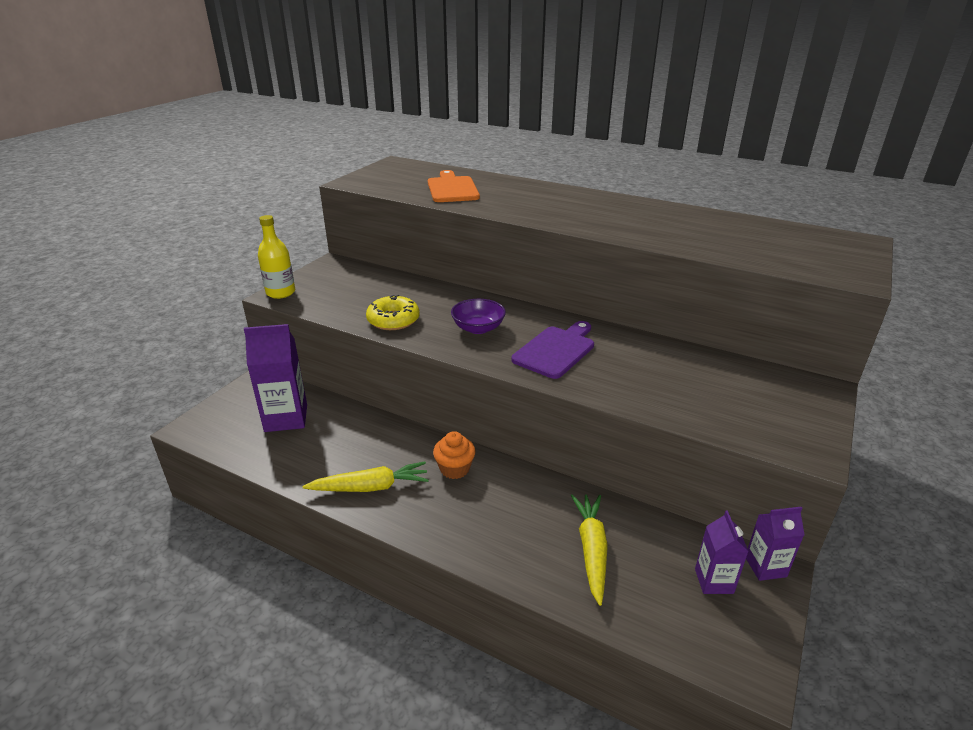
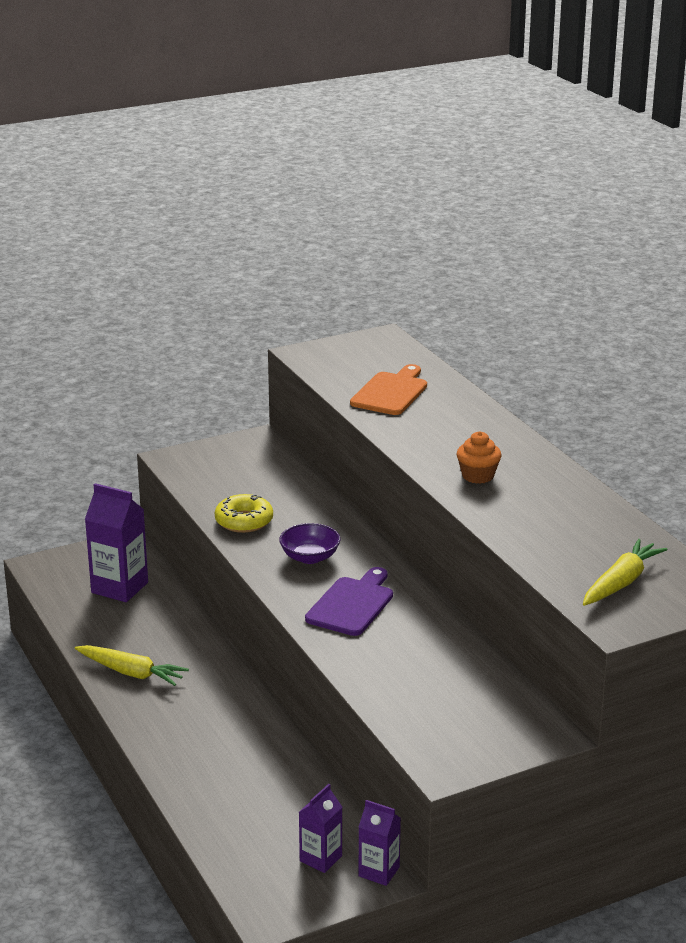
camera: 35 degrees right, 5 degrees down
yellow bottle [258,215,295,299] -> none
orange cupcake [433,431,476,479] -> orange cupcake moved to [457,431,501,484]
purple cutting board [511,321,594,379] -> purple cutting board turned 45 degrees counterclockwise [305,567,393,636]
yellow carrot [571,494,608,606] -> yellow carrot moved to [583,539,668,606]

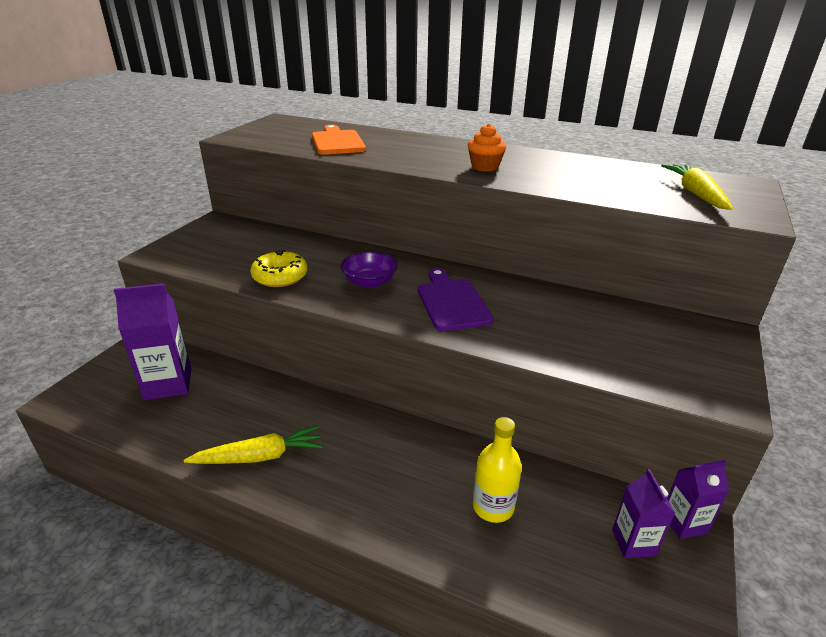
camera: 40 degrees left, 5 degrees up
none -> yellow bottle [473,417,522,523]

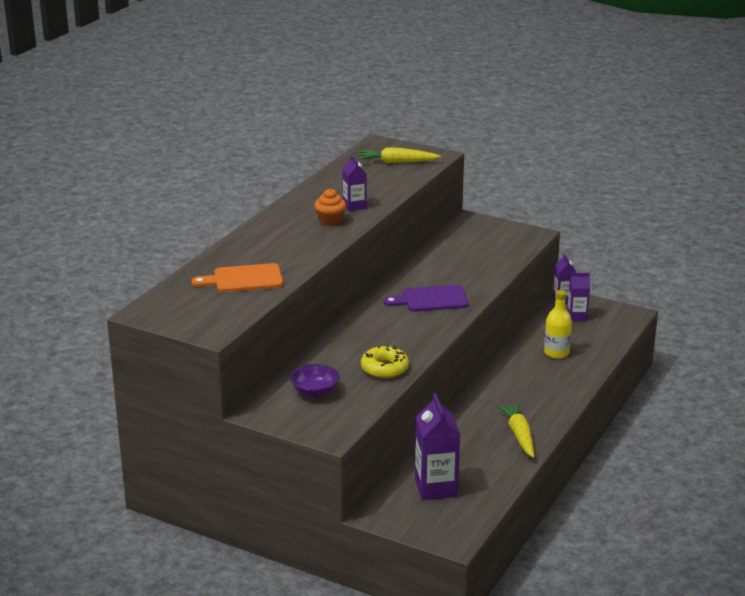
camera: 85 degrees left, 5 degrees down
purple bowl [340,252,398,288] -> purple bowl moved to [290,364,340,397]
none -> purple carton [343,155,366,211]

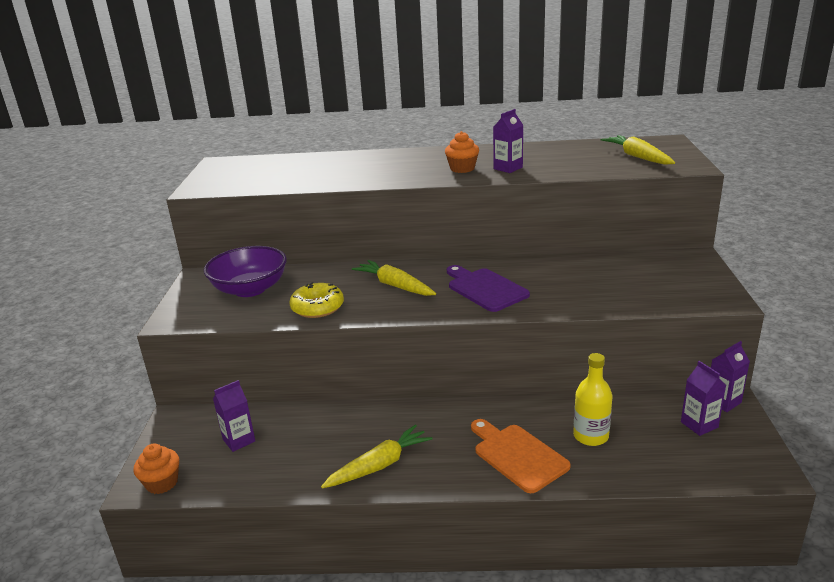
camera: 65 degrees right, 0 degrees up
orange cutting board [191,263,283,292] -> orange cutting board moved to [471,419,571,493]
purple bowl [290,364,340,397] -> purple bowl [204,246,287,297], size x1.59
purple carton [415,393,460,500] -> purple carton [213,380,255,452], size x0.59
none -> orange cupcake [133,443,179,494]
none -> yellow carrot [352,260,436,296]

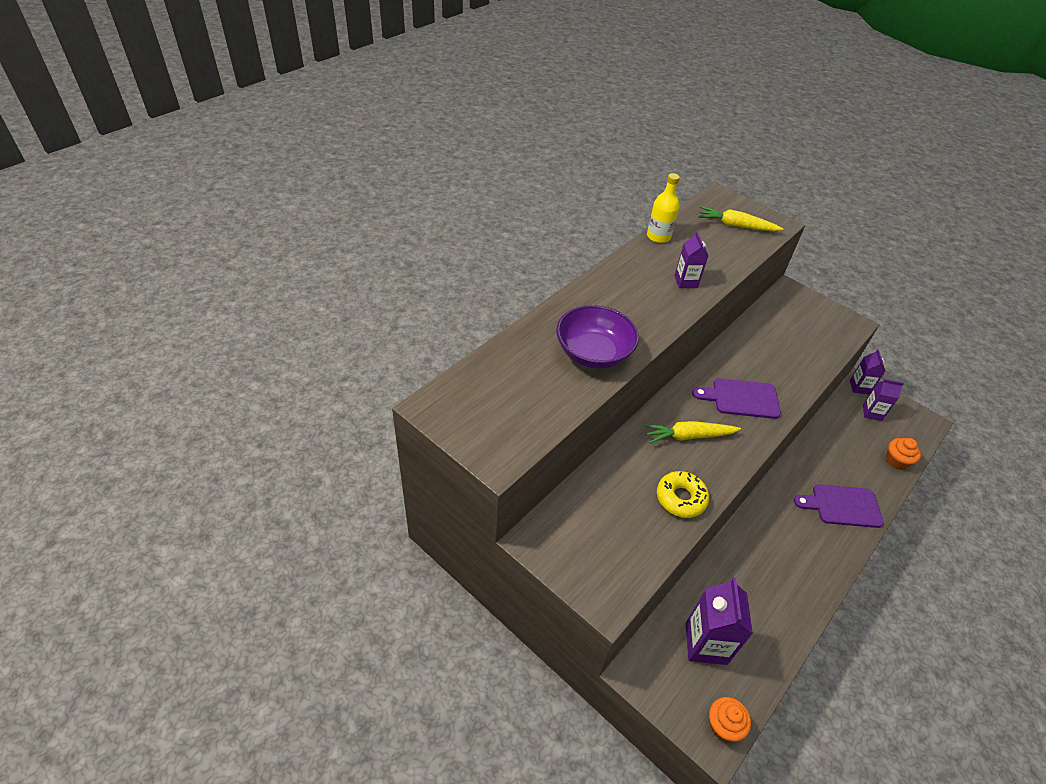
camera: 55 degrees left, 20 degrees up
purple bowl [204,246,287,297] -> purple bowl moved to [556,305,639,369]
purple carton [213,380,255,452] -> purple carton [686,578,753,665], size x1.70
yellow carrot [321,424,433,489] -> none
orange cupcake [445,131,479,173] -> orange cupcake moved to [886,438,921,470]
orange cutting board [471,419,571,493] -> purple cutting board [794,484,884,528]
yellow bottle [573,353,612,446] -> yellow bottle moved to [647,173,680,243]

